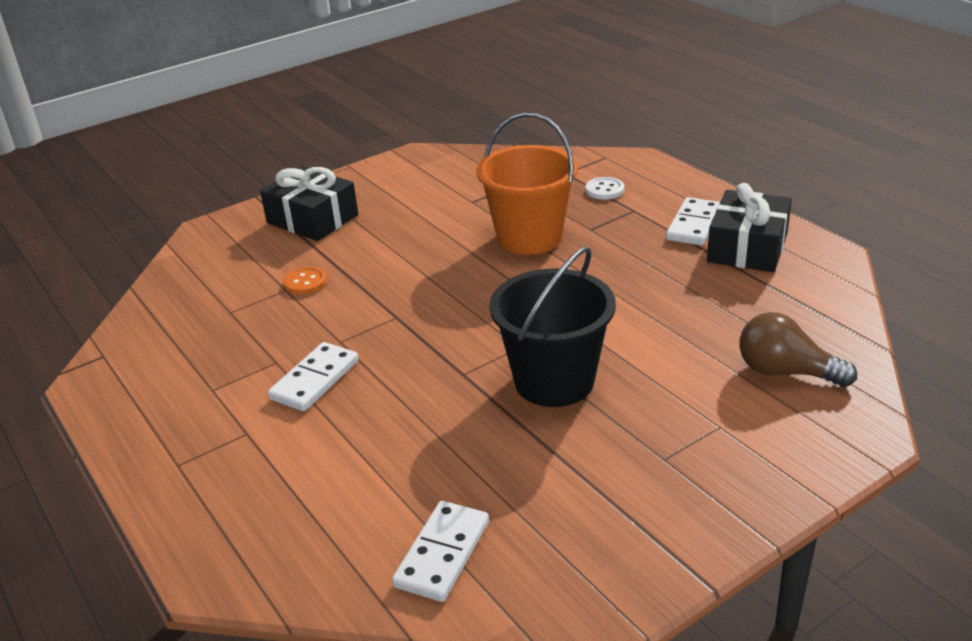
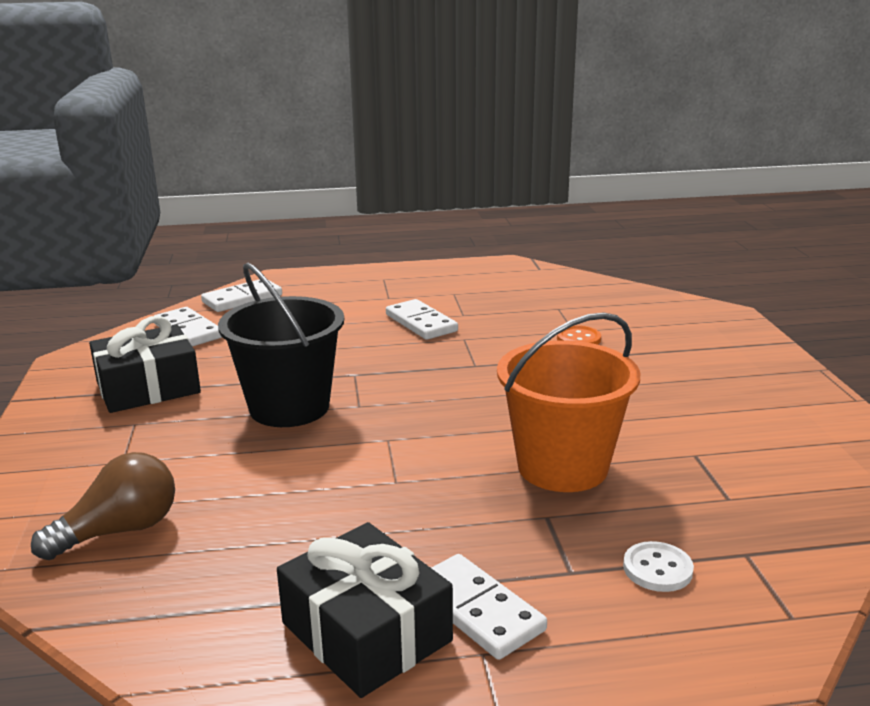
camera: 115 degrees right, 10 degrees down
black gift [260,166,358,241] -> black gift moved to [89,316,201,413]
none -> white domino [201,279,282,312]

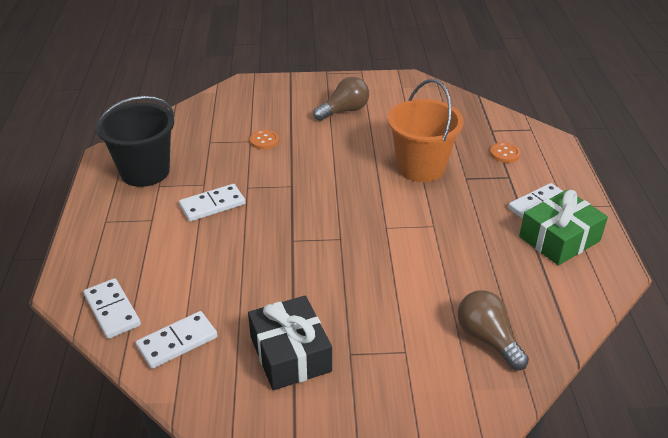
camera: 85 degrees left, 15 degrees up
black bucket [218,263,344,427] -> black bucket moved to [96,96,175,187]
black gift [277,522,453,698] -> green gift [519,190,608,266]
white button [623,541,694,592] -> orange button [490,142,521,163]
none -> brown light bulb [313,77,369,121]

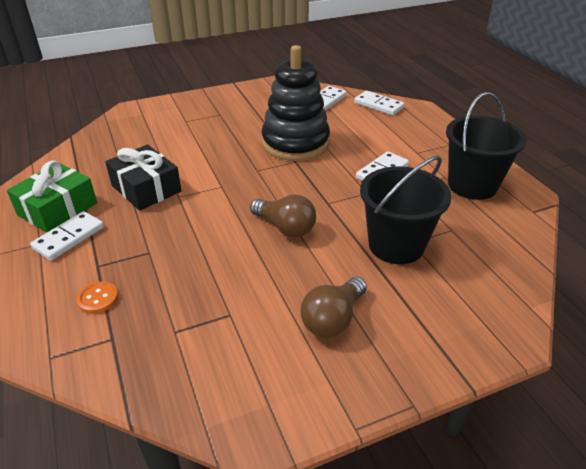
camera: 160 degrees right, 0 degrees up
black gift [248,296,332,390] -> black gift moved to [105,145,181,211]
orange button [250,130,279,149] -> black bucket [360,156,452,264]
orange bucket [388,79,464,182] -> none
brown light bulb [458,290,529,370] -> brown light bulb moved to [250,194,316,237]
none -> black stacking toy [261,45,330,161]

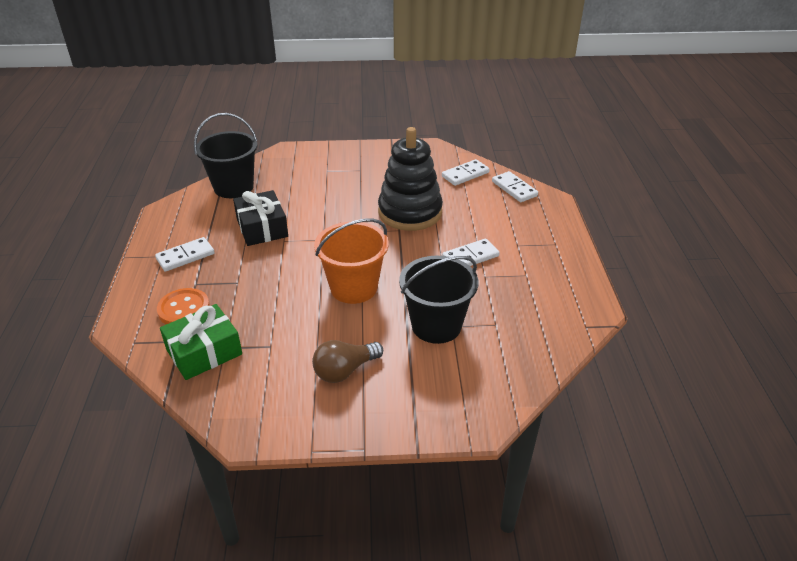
camera: 20 degrees right, 0 degrees up
green gift [7,160,97,233] -> green gift moved to [160,304,242,380]
orange button [76,282,118,314] -> orange button [157,288,210,324], size x1.64
brown light bulb [250,194,316,237] -> orange bucket [314,218,389,304]
black bucket [446,92,527,200] -> black bucket moved to [194,113,257,198]

